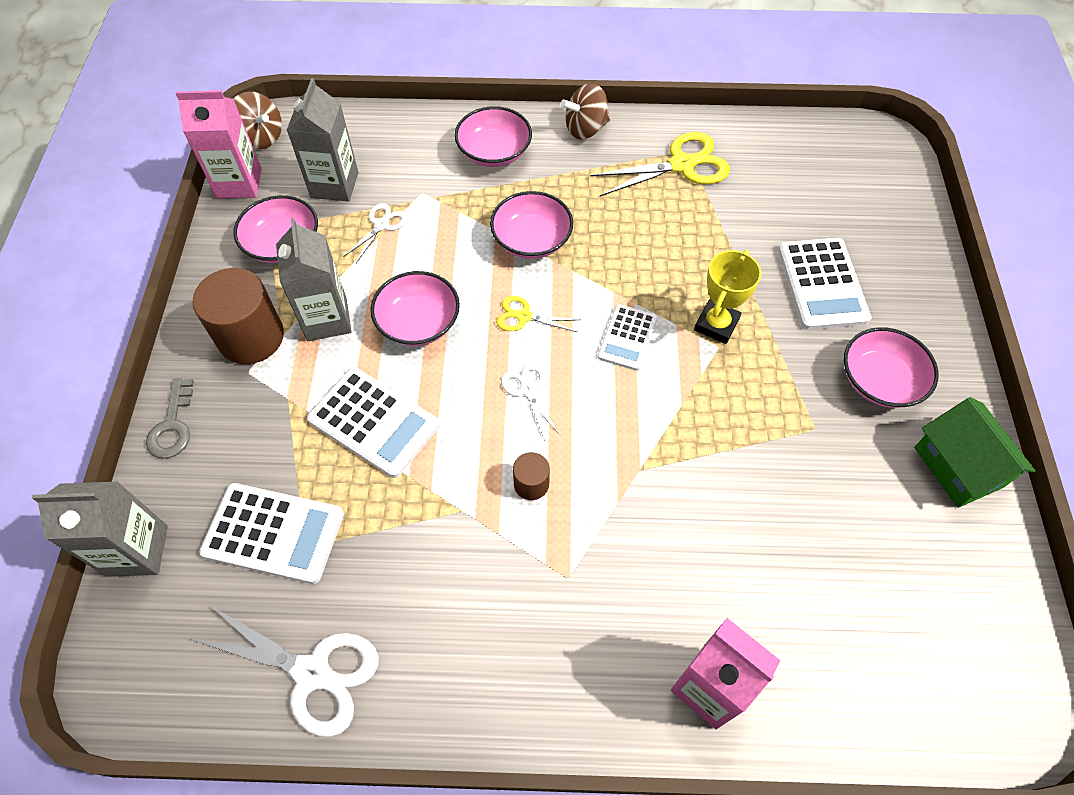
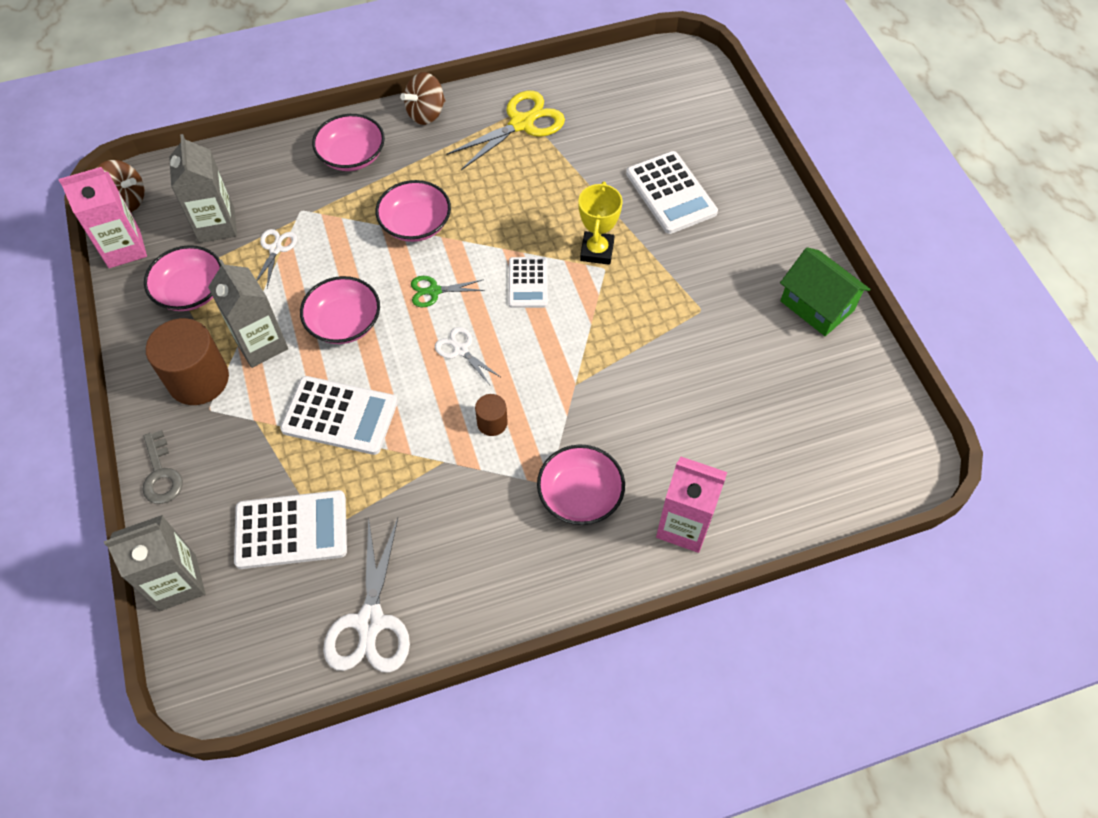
camera: 20 degrees left, 0 degrees up
white scissors [191,606,379,737] -> white scissors turned 90 degrees clockwise [323,517,410,673]
yellow scissors [496,296,580,332] -> green scissors [411,276,485,307]
pink bowl [844,327,939,408] -> pink bowl moved to [537,445,625,525]

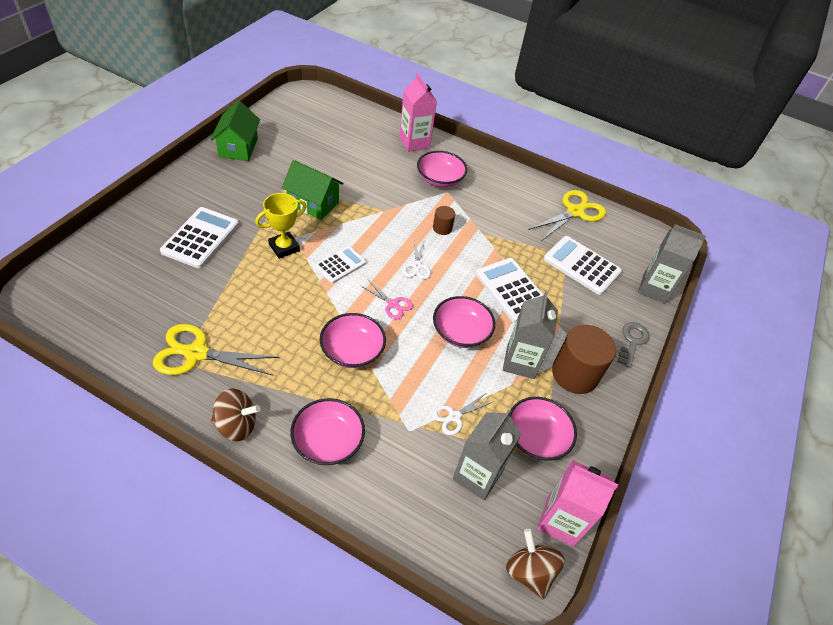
camera: 140 degrees left, 10 degrees down
white scissors [323,517,410,673] -> yellow scissors [528,190,606,241]
green scissors [411,276,485,307] -> pink scissors [361,280,413,320]
none -> green house [282,160,344,220]

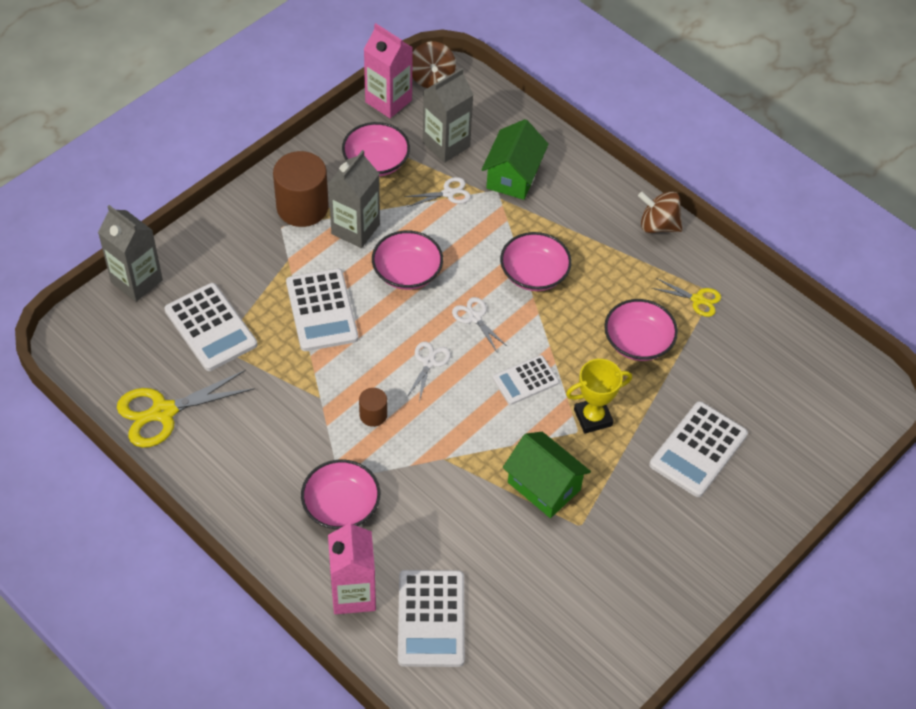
camera: 160 degrees left, 5 degrees up
yellow scissors [153,324,280,375] -> yellow scissors [652,278,721,317], size x0.54
green house [210,100,260,161] -> green house moved to [481,119,549,200]
pink bowl [290,398,365,465] -> pink bowl moved to [604,299,678,361]
pink scissors [361,280,413,320] -> white scissors [452,297,508,352]
grey key [618,322,650,368] -> none
none -> white calculator [398,570,465,667]

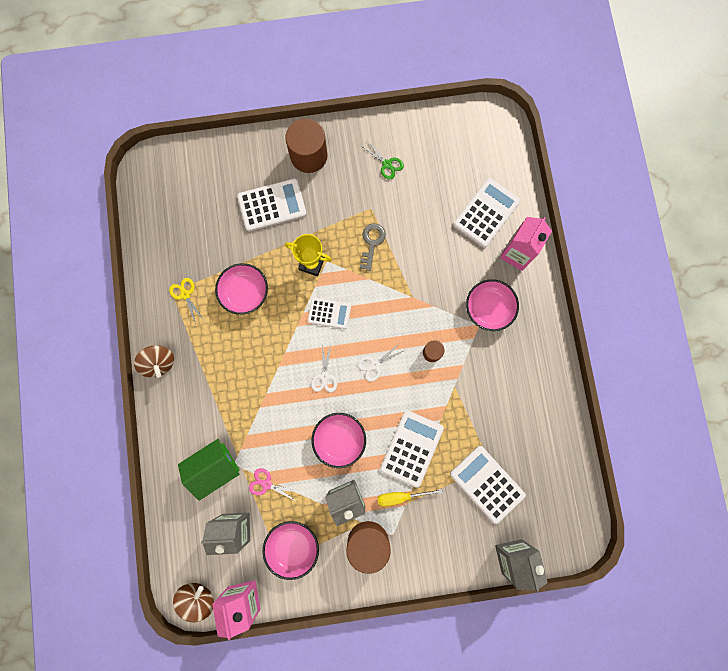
camera: 140 degrees left, 25 degrees up
yellow scissors [117,370,255,448] -> none
white calculator [164,283,257,371] -> white calculator turned 45 degrees counterclockwise [450,446,526,524]
white scissors [404,177,471,207] -> pink scissors [249,468,299,501]
pink bowl [500,232,572,291] -> none
green house [503,432,591,518] -> grey key [360,223,386,271]
none -> brown cylinder [285,119,327,173]
none -> green scissors [363,141,404,179]
none -> yellow screwdriver [378,489,443,507]

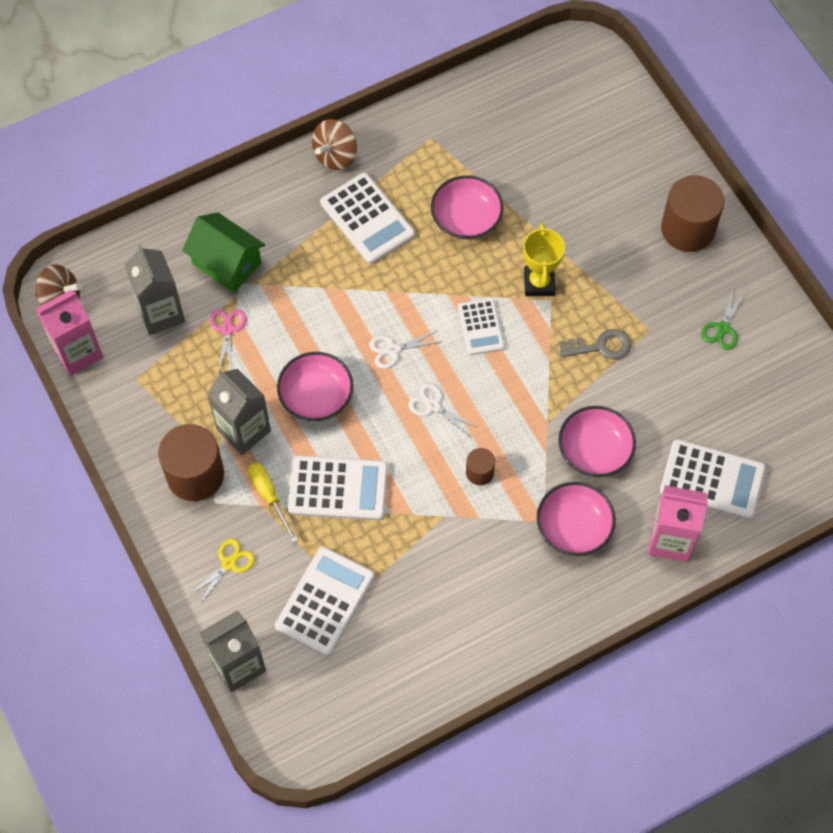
camera: 70 degrees right, 15 degrees down
yellow scissors [169,278,204,325] -> yellow scissors moved to [188,539,255,605]
white calculator [237,178,307,231] -> white calculator moved to [320,173,415,264]
pink bowl [263,521,319,580] -> pink bowl moved to [558,406,636,477]

